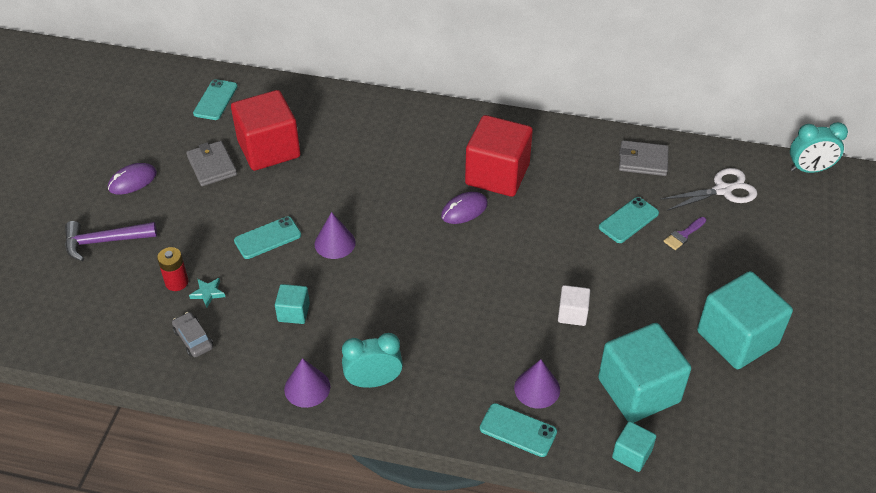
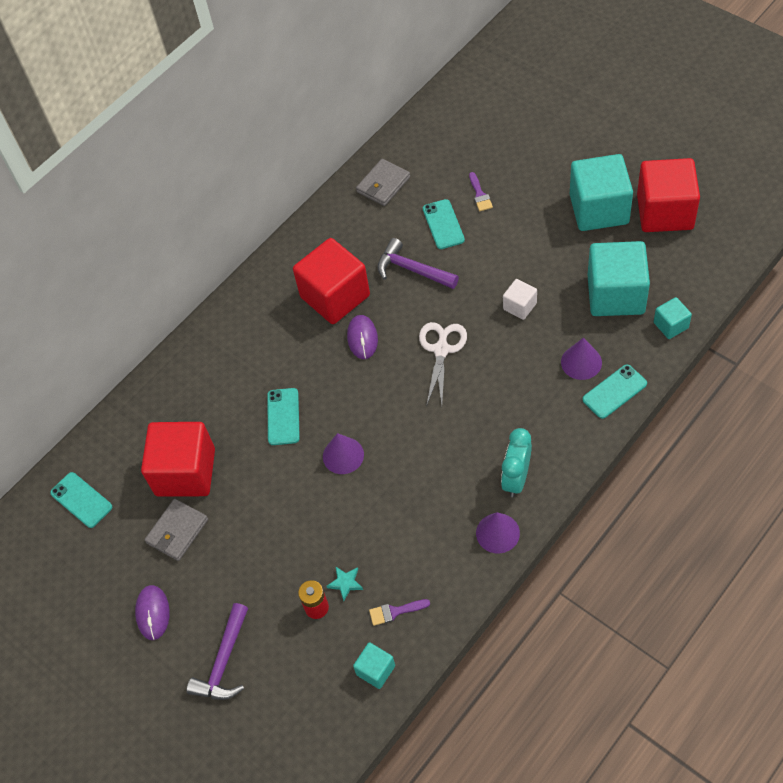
camera: 55 degrees left, 10 degrees up
grey car [172,312,213,357] -> purple brush [369,599,430,626]
grey wallet [186,141,237,186] -> grey wallet turned 60 degrees counterclockwise [145,499,208,561]
turquoise phone [234,216,301,259] -> turquoise phone moved to [267,388,300,445]
turquoise cube [275,284,310,324] -> turquoise cube moved to [353,642,395,689]
white scissors [660,168,757,211] -> white scissors moved to [419,322,467,407]
turquoise clock [790,122,848,173] -> none
none -> purple hammer [377,238,459,289]
none -> red cube [637,158,700,232]

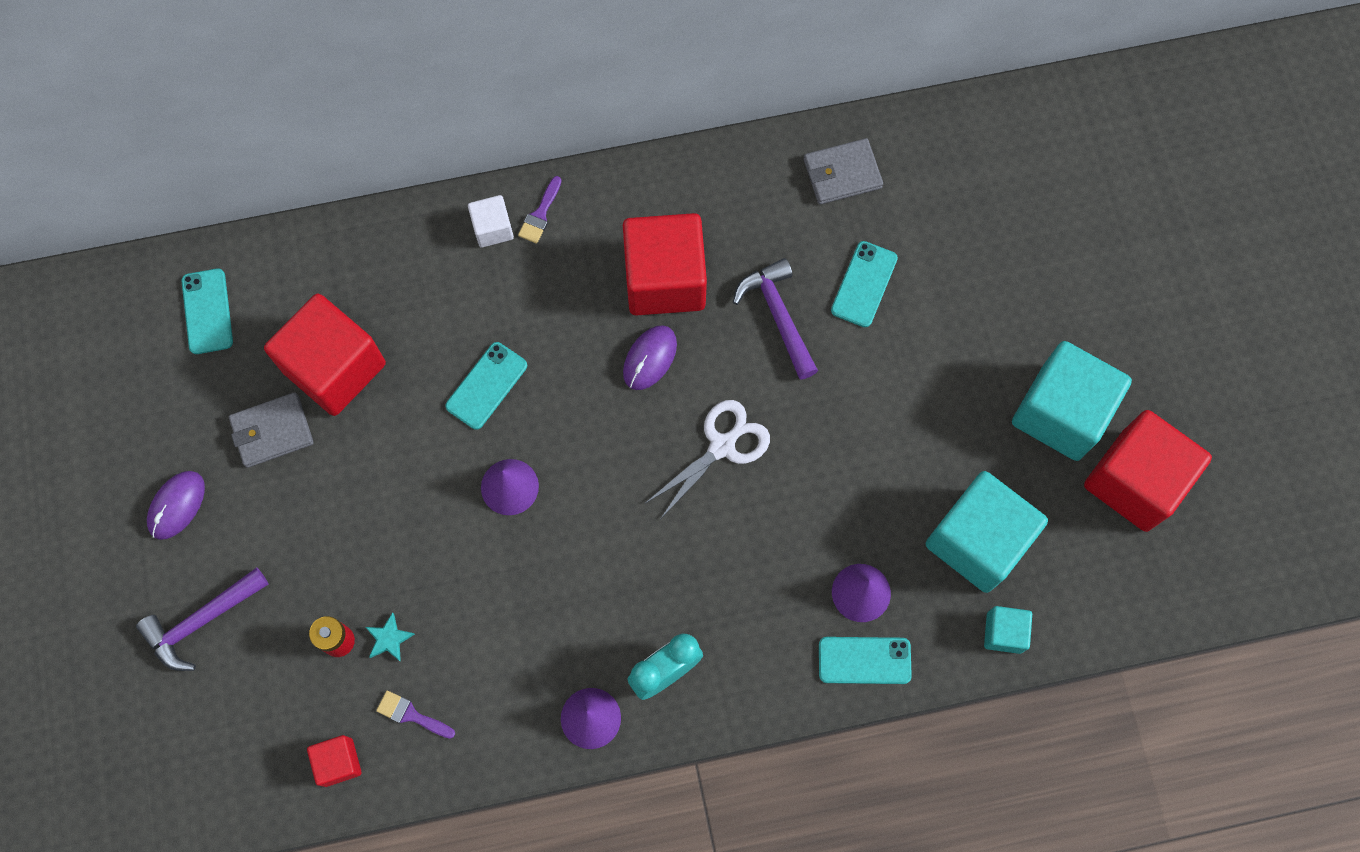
camera: 30 degrees right, 15 degrees up
turquoise cube [353,642,395,689] -> red cube [307,735,362,787]
purple brush [469,172,493,211] -> purple brush moved to [518,176,561,244]
white cube [503,279,537,320] -> white cube moved to [468,195,514,248]

